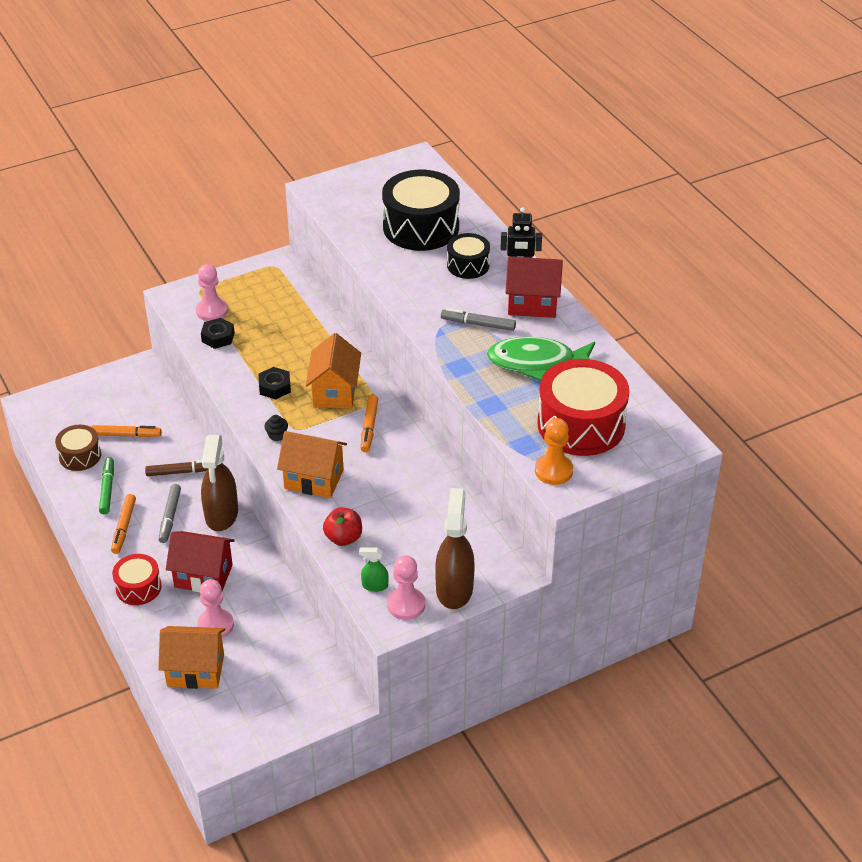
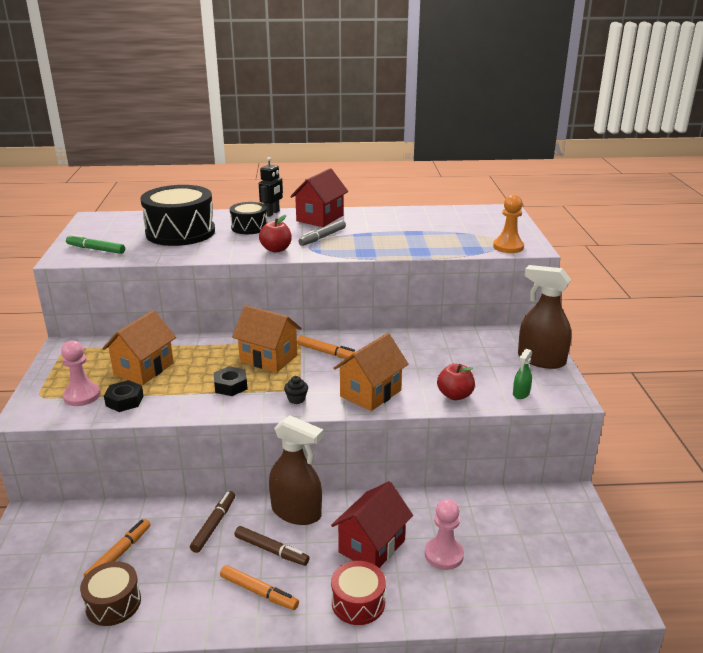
camera: 65 degrees left, 15 degrees down
green marker [99,457,114,514] -> green marker moved to [66,234,125,254]
orange house [158,626,225,689] -> orange house moved to [102,310,176,385]
grey marker [159,484,181,543] -> brown marker [235,526,309,566]
pink pawn [387,555,425,620] -> none
green fish [487,337,595,381] -> none
red drum [537,359,630,456] -> none
none -> red apple [259,215,292,253]

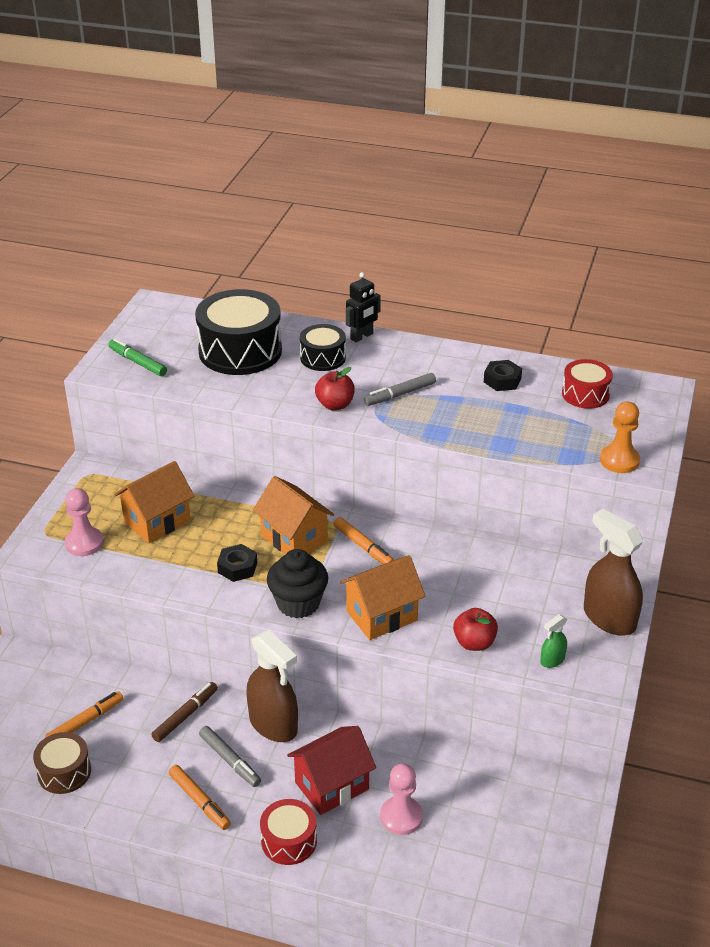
camera: 20 degrees right, 10 degrees up
black nut [104,380,144,412] -> black nut moved to [484,360,522,391]
brown marker [235,526,309,566] -> grey marker [199,726,261,787]
black cupcake [284,376,308,404] -> black cupcake [267,549,328,618], size x2.24
red house [290,168,348,227] -> none
none -> red drum [562,359,613,409]

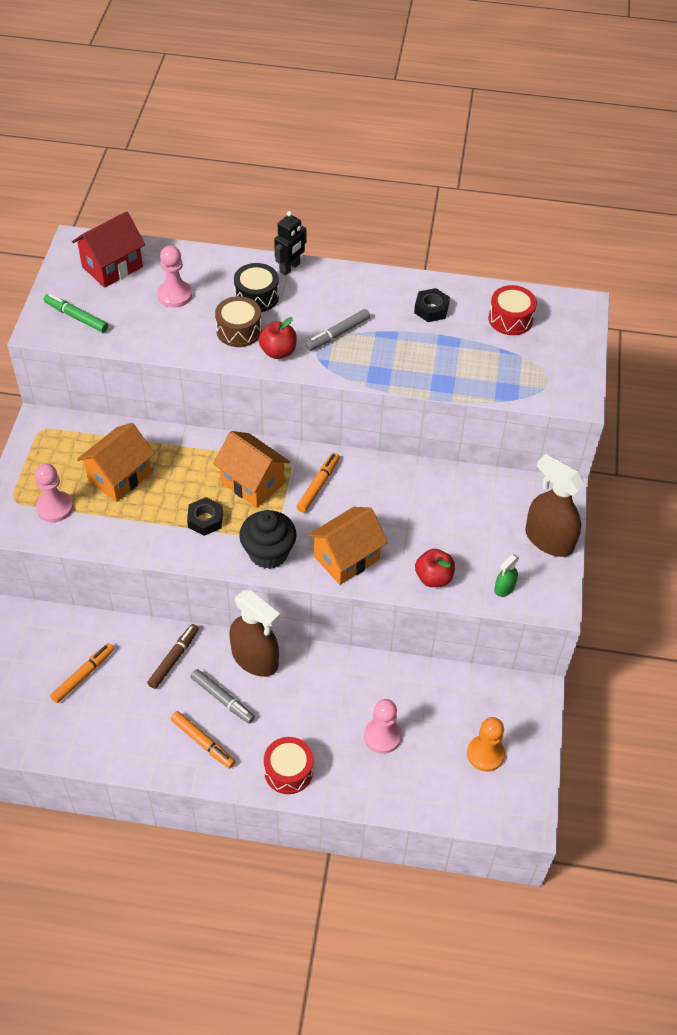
camera: 10 degrees left, 15 degrees up
brown drum [33,732,91,794] -> brown drum moved to [215,296,262,347]
black drum [195,289,282,375] -> pink pawn [157,245,192,308]
red house [287,726,376,815] -> red house moved to [72,211,145,288]
orange marker [334,517,394,564] -> orange marker turned 105 degrees counterclockwise [297,453,340,513]
orange pawn [600,401,640,473] -> orange pawn moved to [467,717,505,772]

